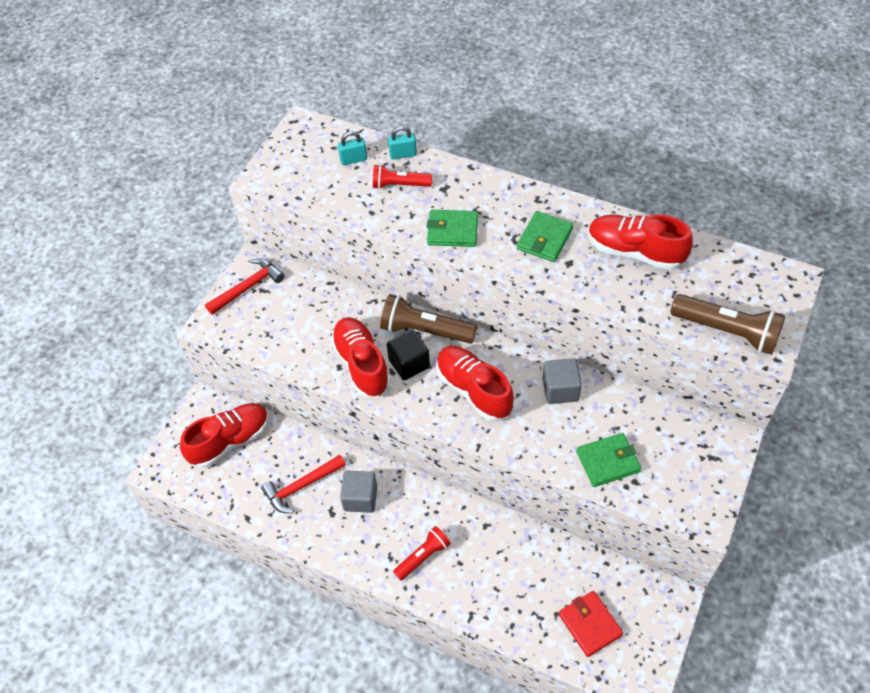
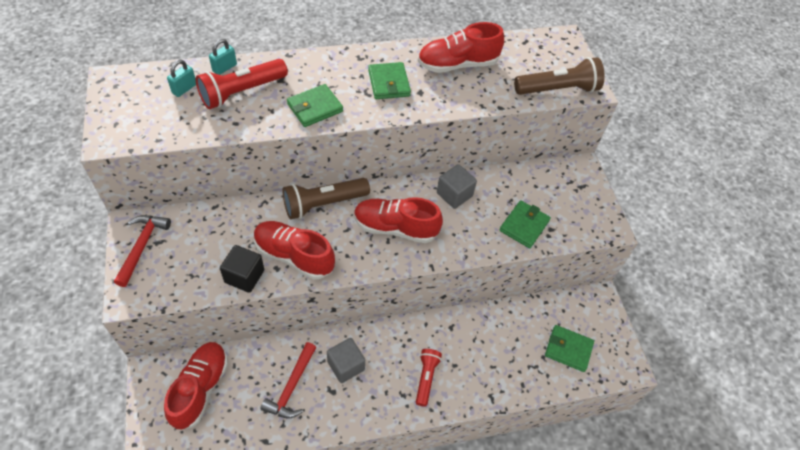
camera: 45 degrees left, 0 degrees up
red flashlight [373,164,432,189] -> red flashlight [196,59,288,109], size x1.59
black cube [387,330,430,380] -> black cube moved to [220,245,264,293]
red wallet [559,591,623,657] -> green wallet [545,325,594,372]

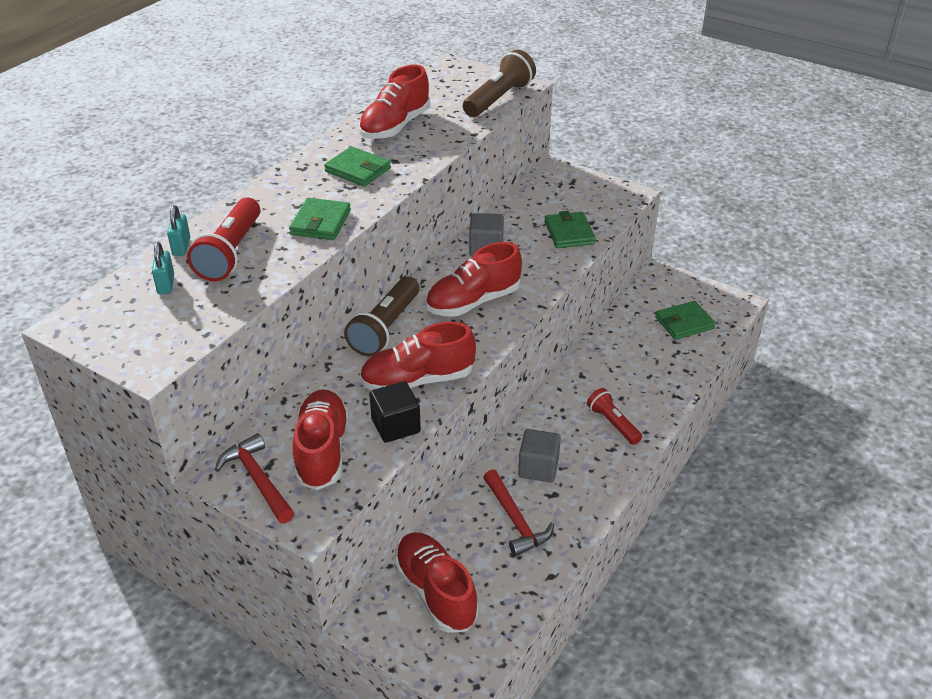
camera: 40 degrees left, 15 degrees down
none -> red shoe [292,389,349,490]

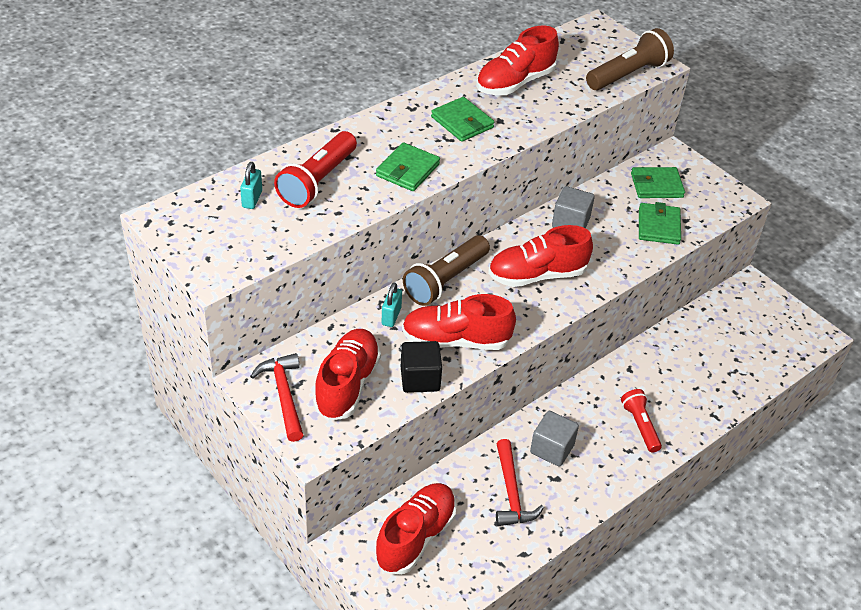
camera: 15 degrees right, 5 degrees up
turquoise padlock [167,205,190,256] -> turquoise padlock moved to [381,283,402,327]
red shoe [394,532,479,633] -> red shoe turned 45 degrees clockwise [375,483,456,575]
green wallet [655,301,716,340] -> green wallet moved to [631,167,685,198]

